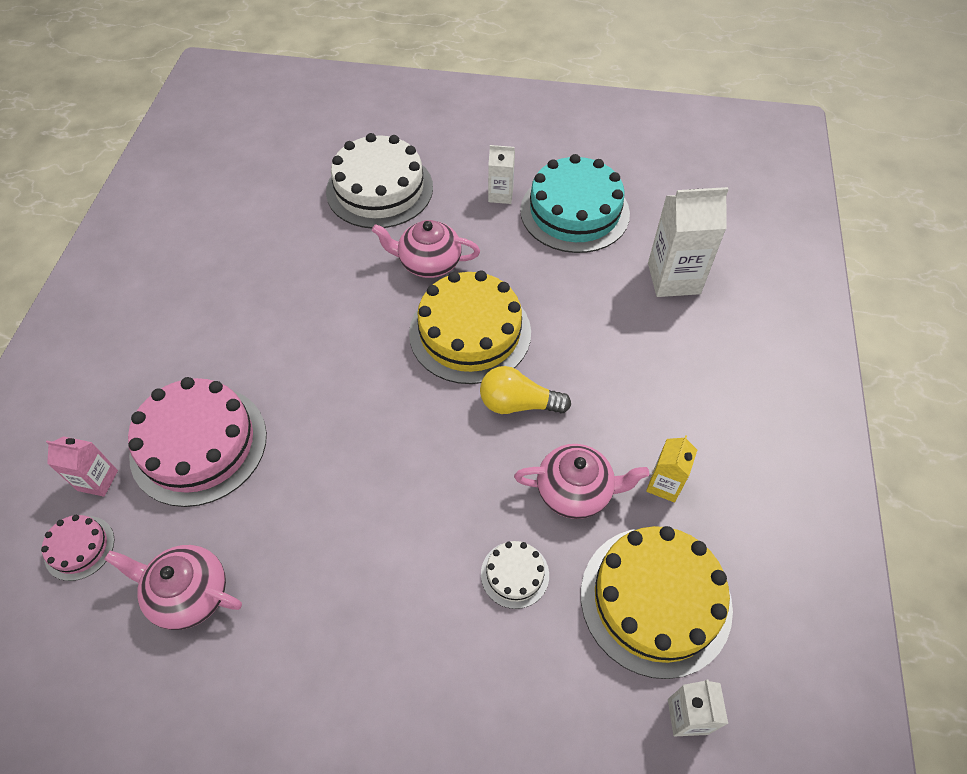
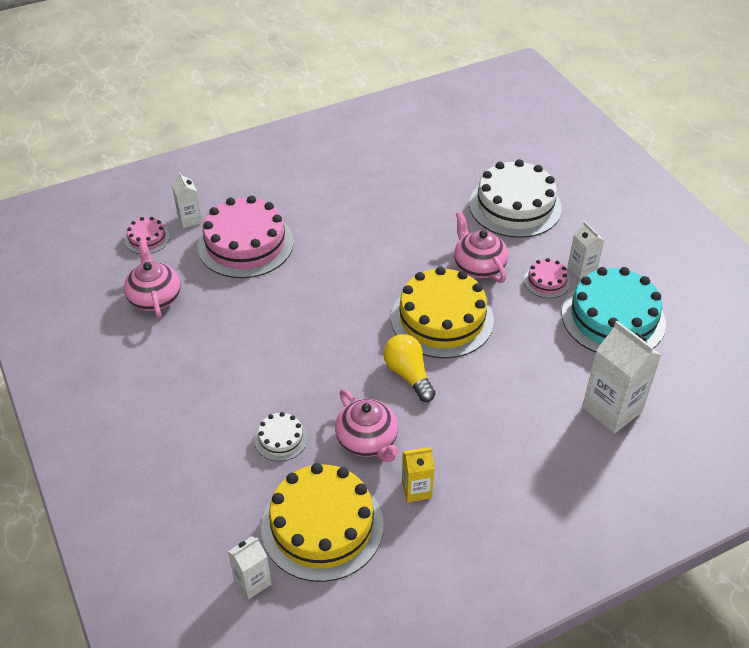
camera: 55 degrees right, 10 degrees down
pink carton [46,436,118,497] -> white carton [172,172,202,228]
none -> pink cake [524,258,570,298]

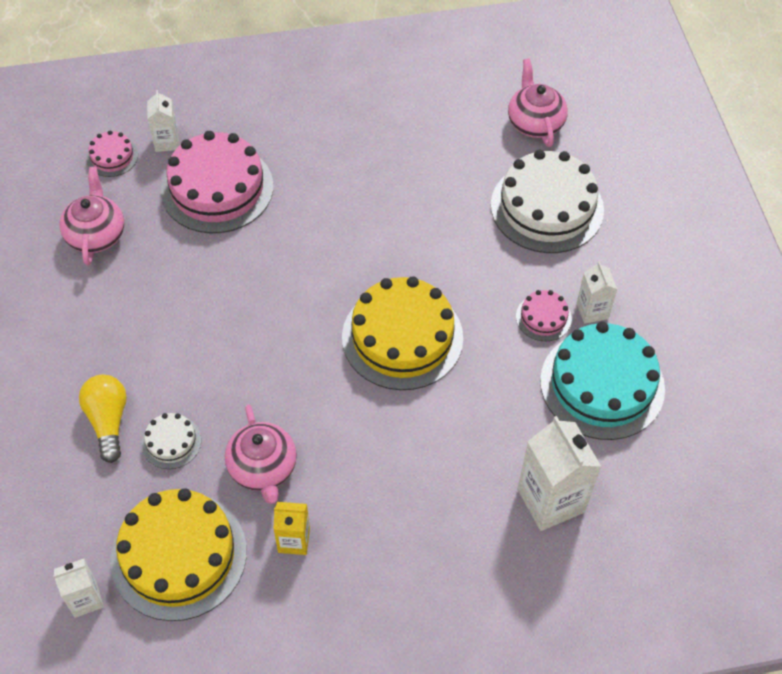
camera: 15 degrees right, 10 degrees up
yellow light bulb [383,334,436,402] -> yellow light bulb moved to [79,375,127,463]
pink teapot [454,212,508,283] -> pink teapot moved to [508,59,568,147]

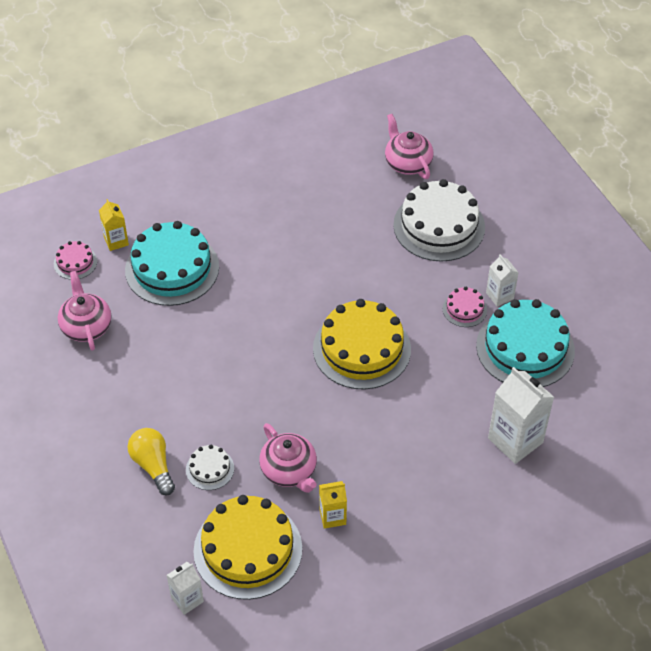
camera: 15 degrees left, 5 degrees down
white carton [147,90,179,152] -> yellow carton [99,199,129,251]
pink cake [161,131,273,233] -> turquoise cake [125,221,219,306]

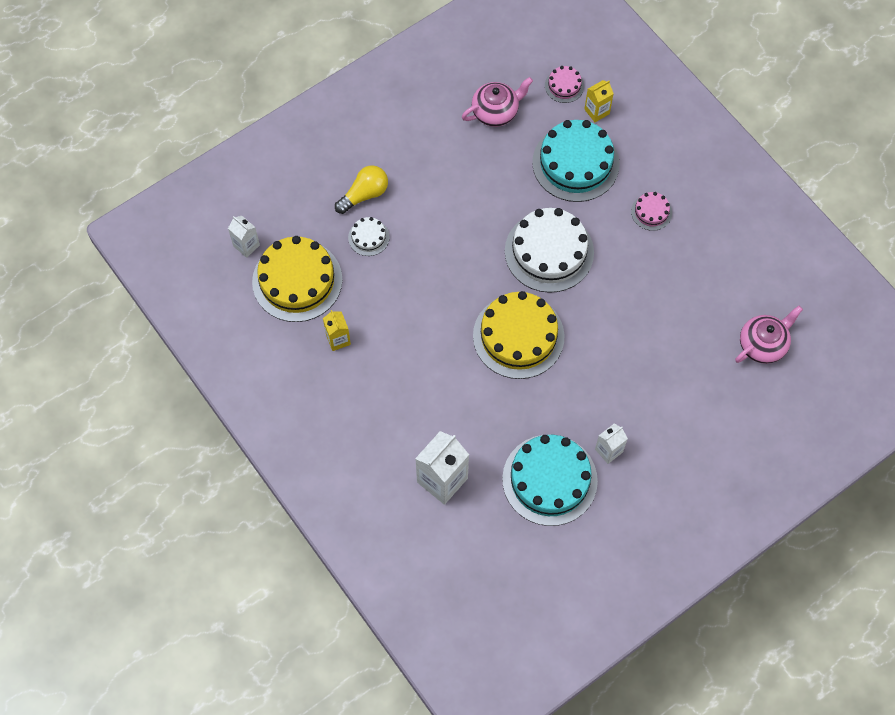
camera: 80 degrees right, 15 degrees up
pink teapot [259,423,317,493] -> none
white cake [393,179,485,262] -> white cake moved to [505,208,594,293]
pink cake [443,287,487,327] -> pink cake moved to [631,192,672,231]

